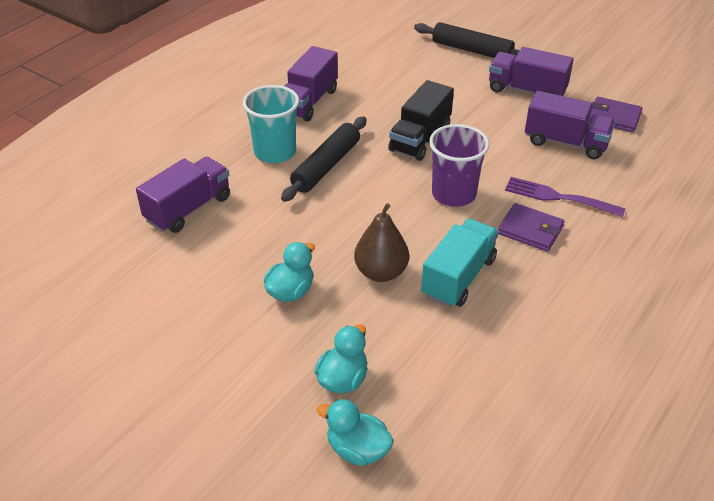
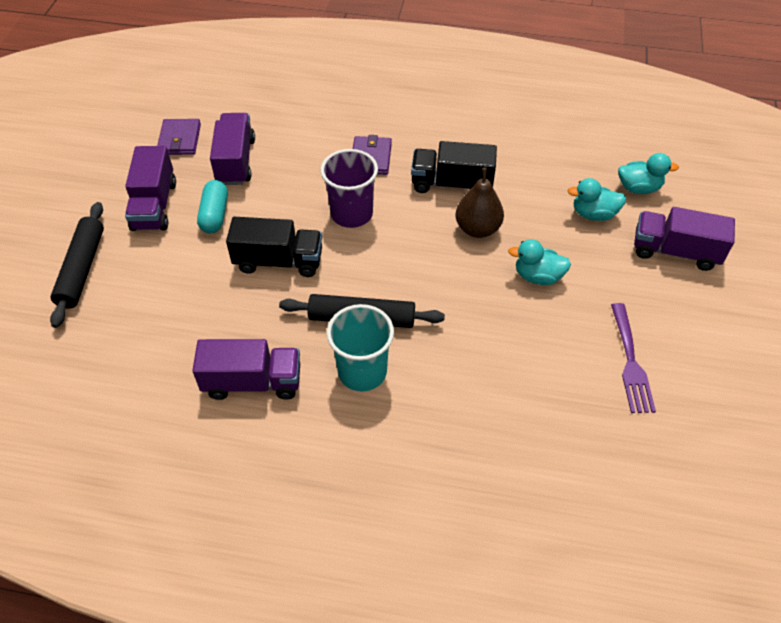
camera: 115 degrees left, 10 degrees up
purple truck [136,157,230,233] -> purple truck moved to [634,207,735,271]
turquoise duck [317,399,394,466] -> turquoise duck turned 90 degrees counterclockwise [618,153,679,194]
turquoise truck [421,219,499,307] -> black truck [411,141,497,193]
purple fork [505,177,625,217] -> purple fork moved to [611,303,656,413]
none -> turquoise capsule [197,180,228,233]

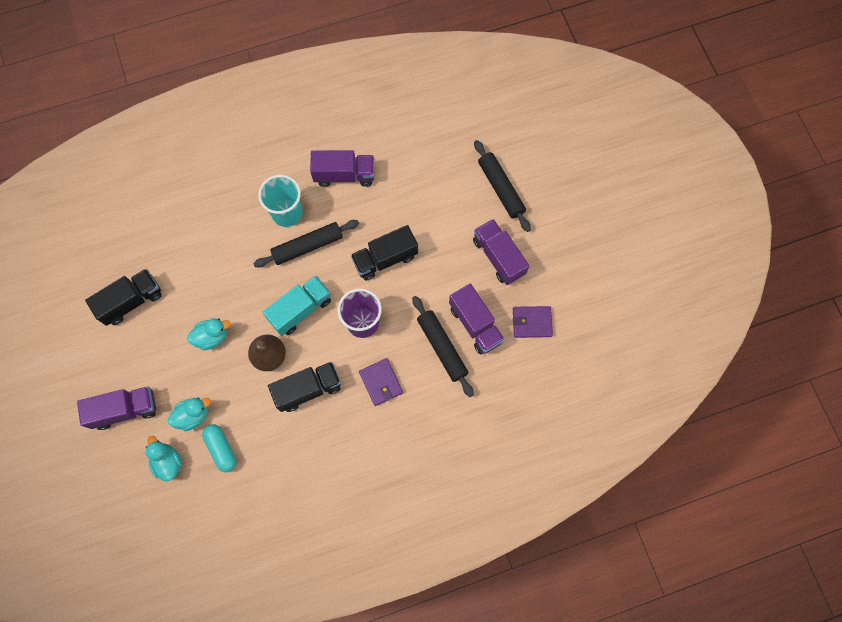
camera: 150 degrees right, 20 degrees up
purple wallet [157,119,201,155] -> purple wallet turned 60 degrees counterclockwise [513,306,553,338]
purple truck [192,339,300,400] -> purple truck turned 150 degrees counterclockwise [310,150,374,187]
turquoise capsule [197,180,228,233] -> turquoise capsule moved to [202,424,237,472]
purple fork [611,303,656,413] -> black truck [85,269,162,326]
turquoise duck [618,153,679,194] -> turquoise duck turned 90 degrees clockwise [146,436,182,481]
none -> turquoise truck [263,276,331,336]
none -> black rolling pin [412,296,474,397]

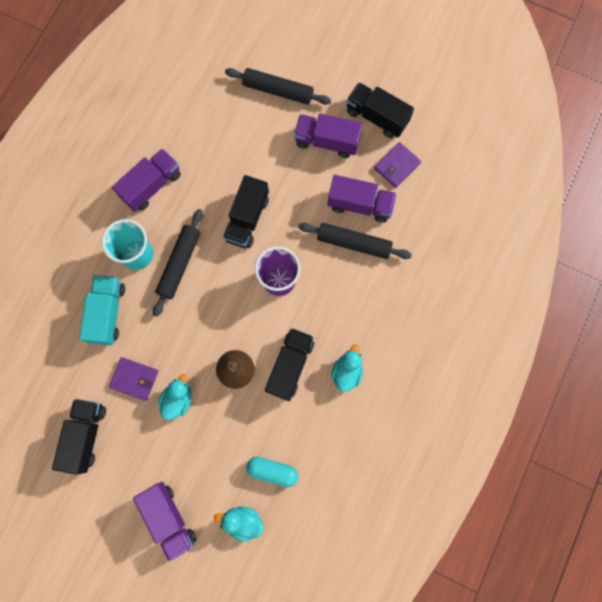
camera: 45 degrees left, 5 degrees up
purple truck [77,386,156,430] -> purple truck turned 120 degrees clockwise [133,482,196,562]
turquoise duck [168,398,211,431] -> turquoise duck moved to [331,344,363,392]
turquoise truck [263,276,331,336] -> turquoise truck moved to [79,275,125,345]
purple wallet [359,358,403,406] -> purple wallet moved to [109,357,158,401]
none -> black truck [346,82,414,138]

